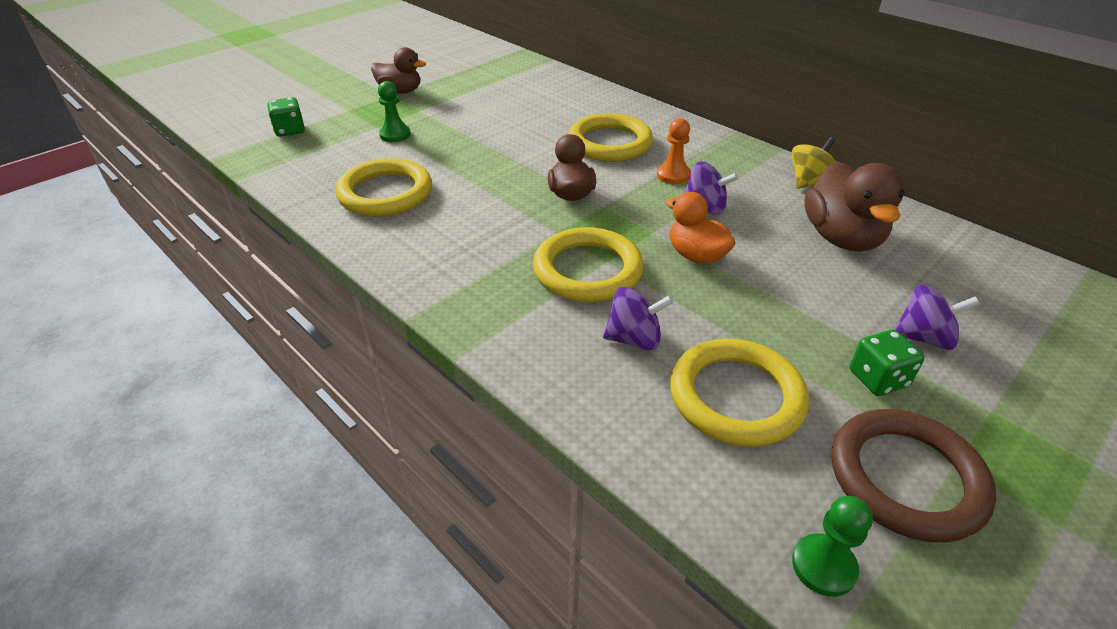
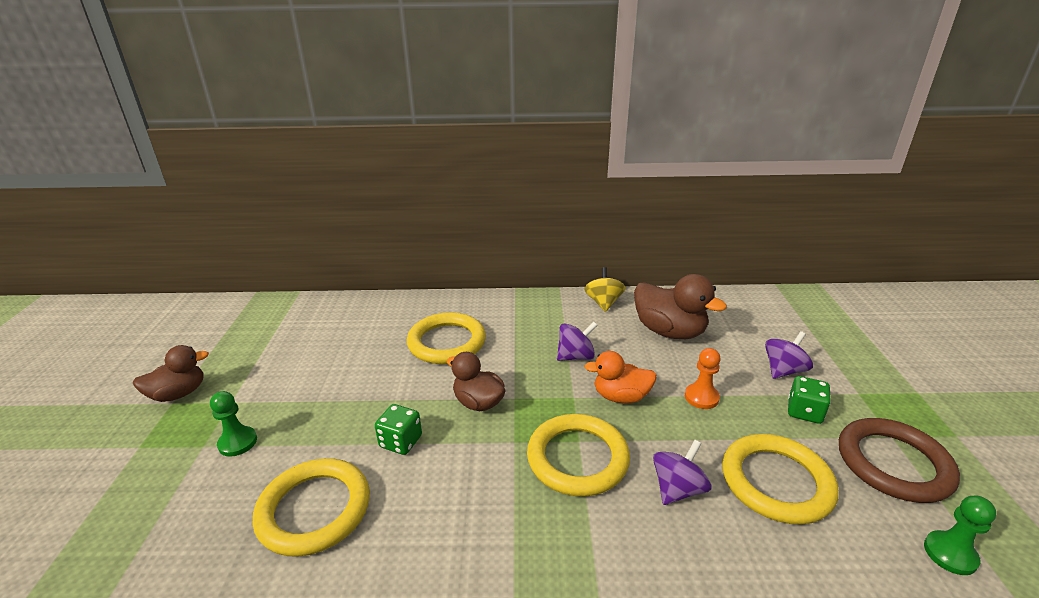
camera: 45 degrees left, 10 degrees down
green dice [267,97,305,137] -> green dice moved to [375,404,422,455]
orange pawn [657,118,691,184] -> orange pawn moved to [685,348,721,409]

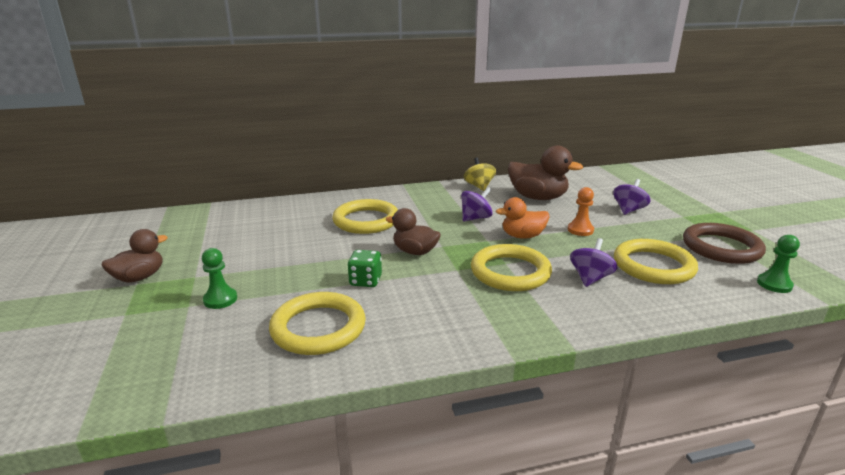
camera: 15 degrees left, 5 degrees down
green dice [788,376,831,424] -> none

